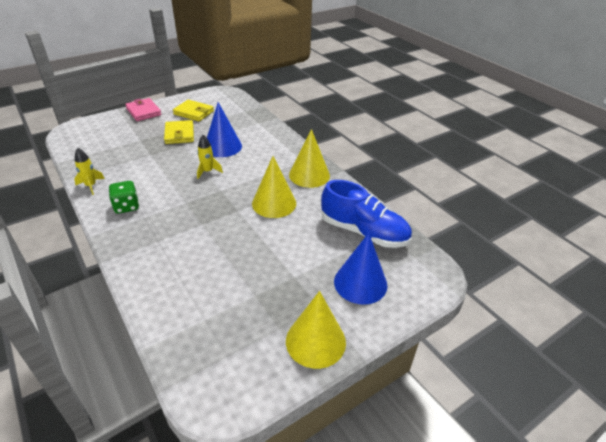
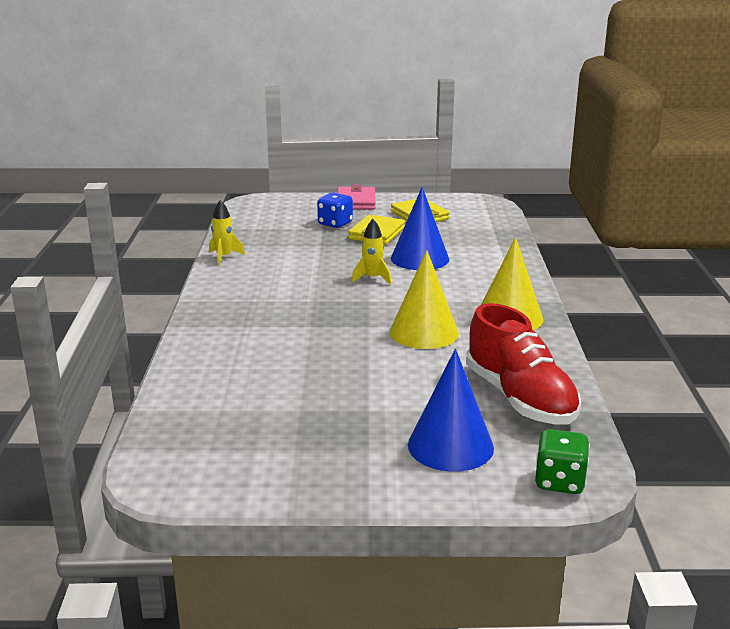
camera: 35 degrees right, 15 degrees down
green dice [109,181,139,214] -> green dice moved to [535,429,590,494]
yellow cone [286,291,346,369] -> none
blue shoe [321,180,412,248] -> red shoe [466,303,581,424]
none -> blue dice [317,193,353,228]

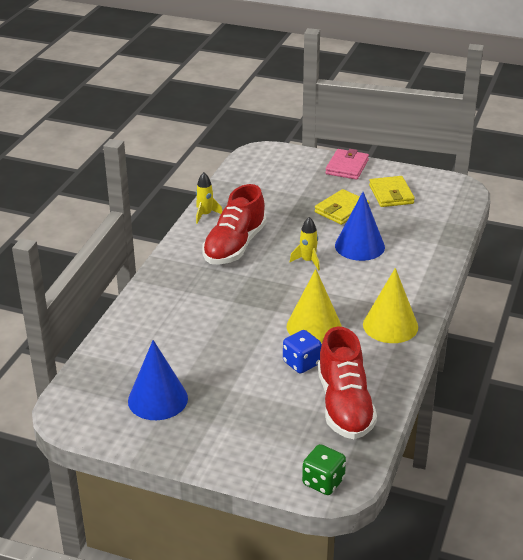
camera: 20 degrees right, 10 degrees up
blue dice [317,193,353,228] -> blue dice moved to [283,330,322,373]
blue cone [408,349,494,472] -> blue cone moved to [128,340,188,420]
none -> red shoe [202,184,267,265]

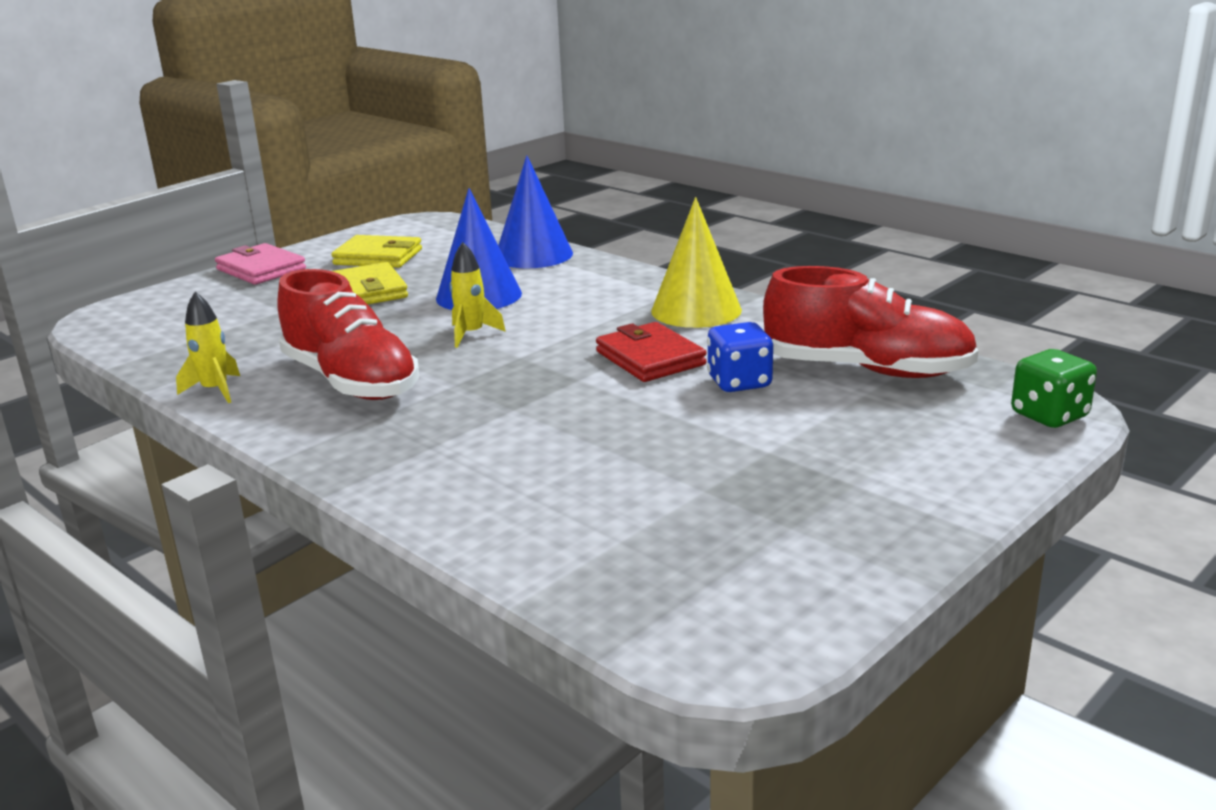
camera: 65 degrees left, 10 degrees down
blue cone [128,340,188,420] -> blue cone moved to [498,155,573,268]
yellow cone [287,269,342,344] -> red wallet [596,322,707,382]

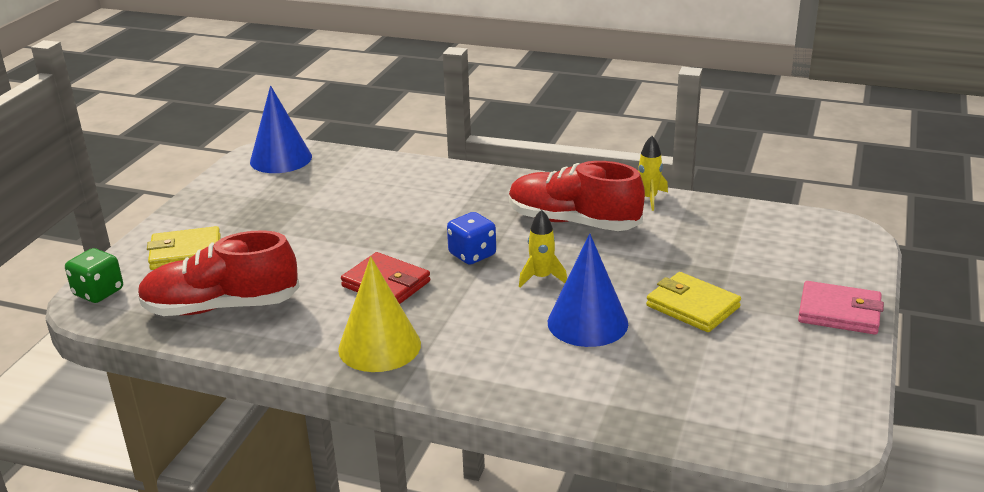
camera: 155 degrees right, 5 degrees up
yellow wallet [331,235,422,268] -> yellow wallet moved to [147,226,220,270]
blue cone [498,155,573,268] -> blue cone moved to [250,86,312,173]
blue dice [707,322,774,392] -> blue dice moved to [447,212,496,265]

